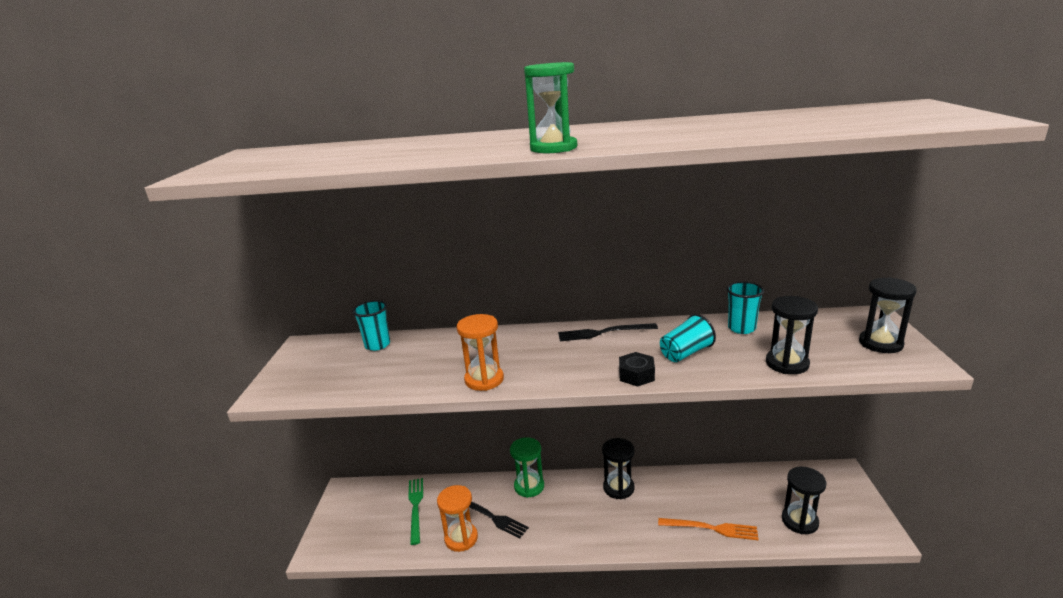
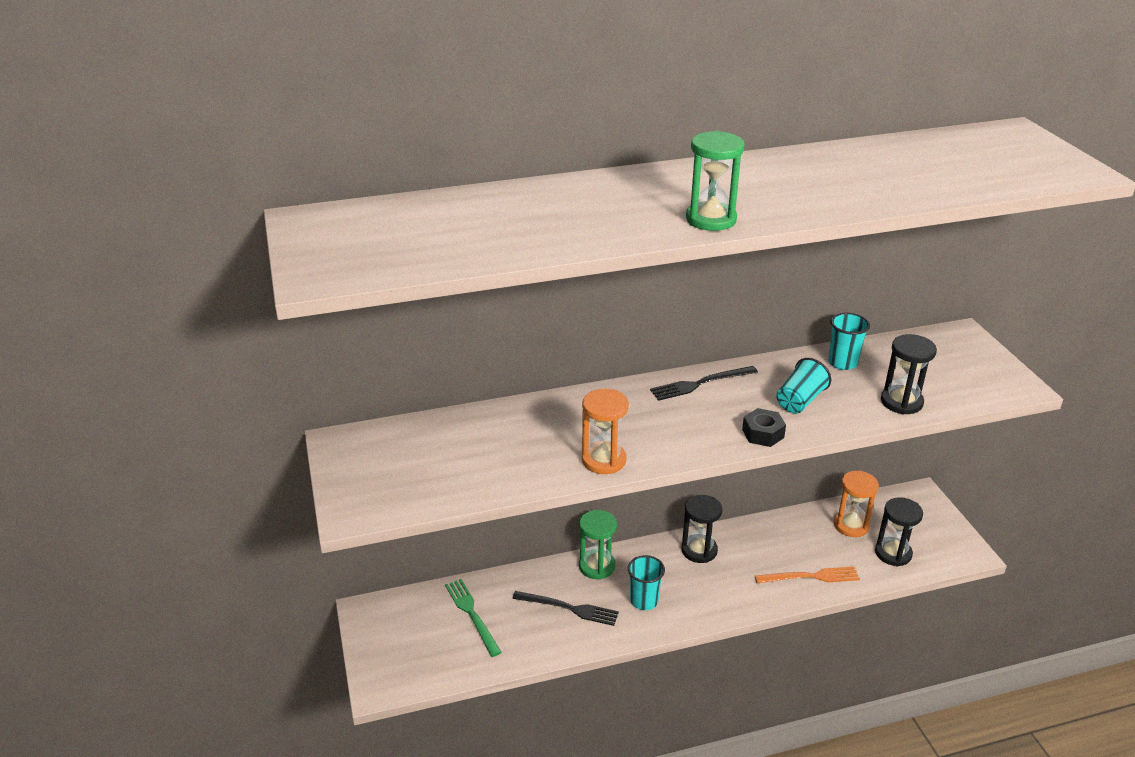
camera: 20 degrees left, 10 degrees up
turquoise cup [352,300,390,351] -> turquoise cup moved to [628,555,665,610]
orange hourglass [437,485,478,552] -> orange hourglass moved to [834,471,879,537]
black hourglass [859,277,917,353] -> none

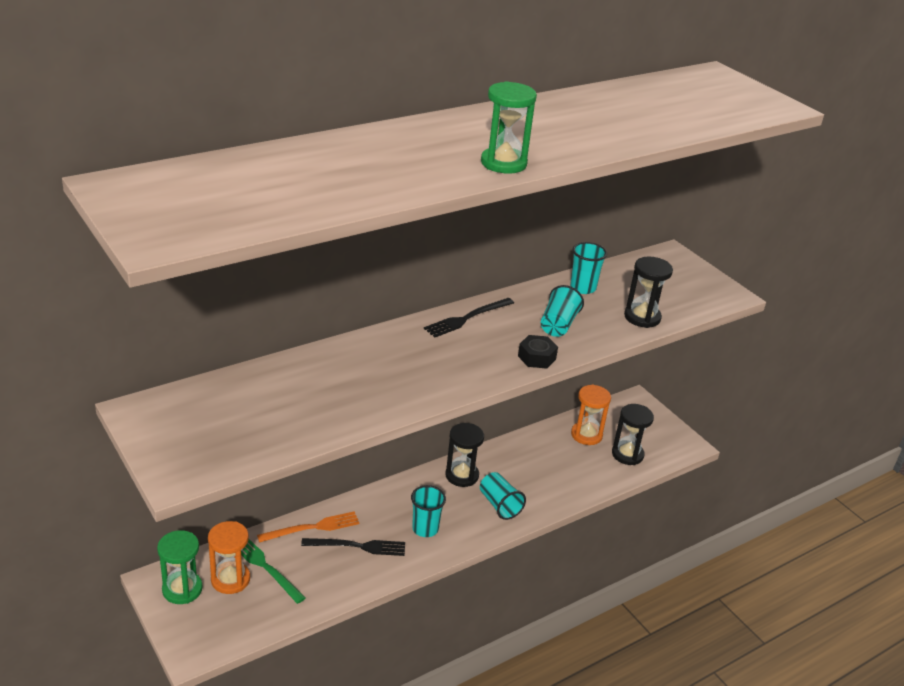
camera: 20 degrees left, 0 degrees up
green hourglass [579,510,617,579] -> green hourglass moved to [157,530,203,604]
orange hourglass [582,389,629,474] -> orange hourglass moved to [208,521,250,594]
orange fork [755,566,860,583] -> orange fork moved to [257,511,360,543]
none -> turquoise cup [480,472,526,520]

